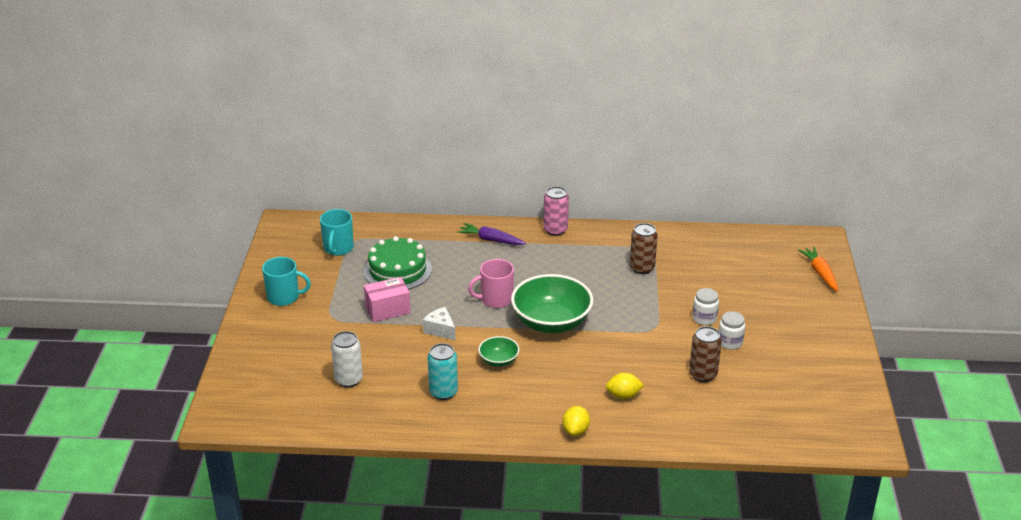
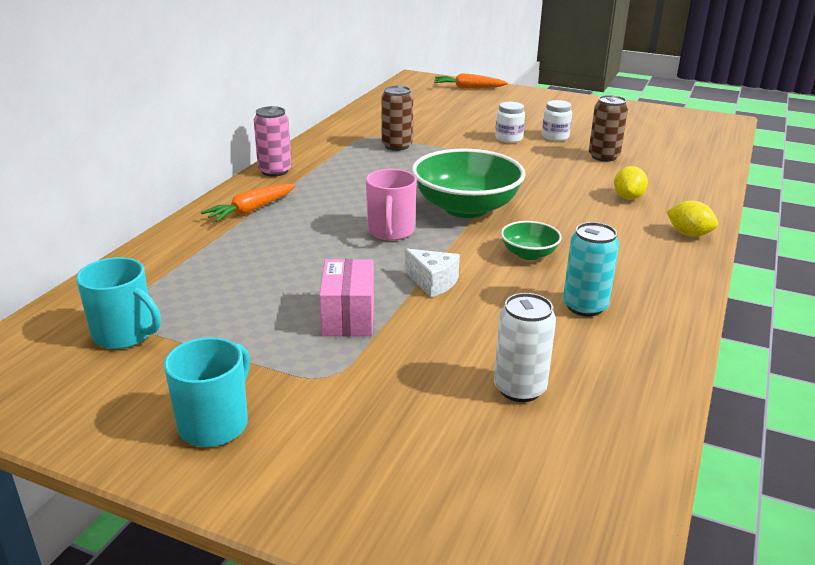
camera: 70 degrees left, 5 degrees down
green cake [364,236,432,290] -> none
white cheese [423,307,456,341] -> white cheese turned 120 degrees counterclockwise [405,248,460,297]
purple carrot [457,223,526,245] -> orange carrot [201,184,296,222]

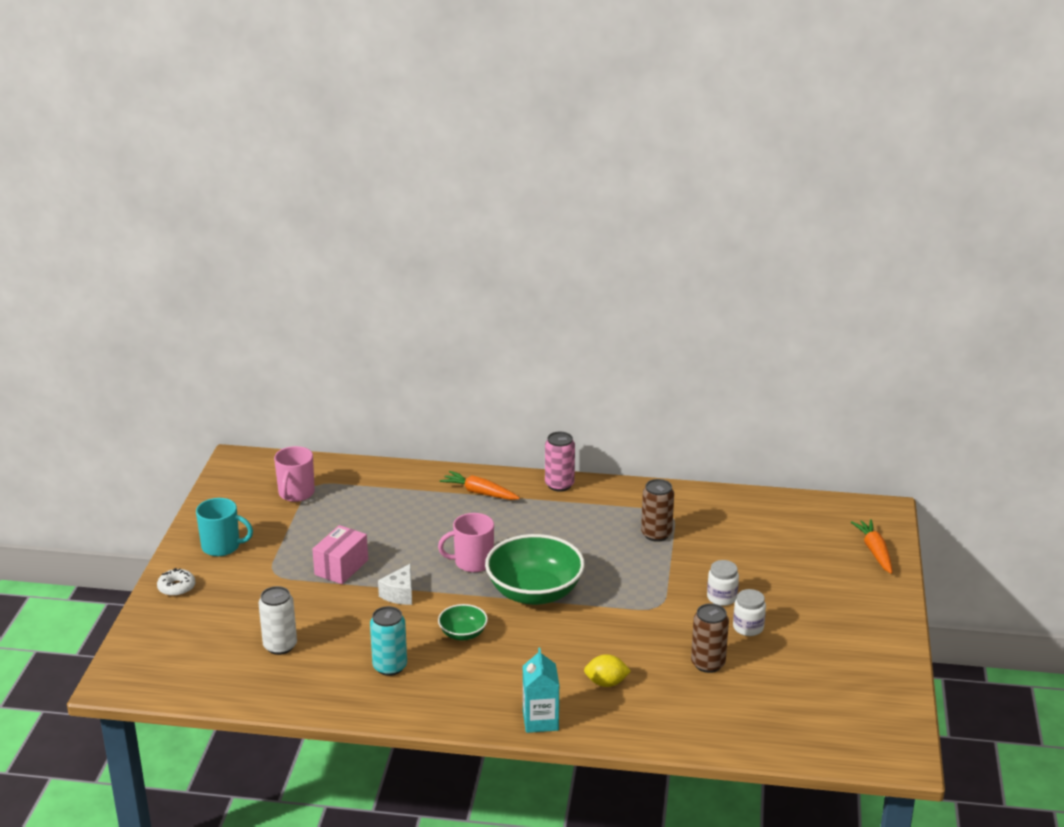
camera: 75 degrees right, 0 degrees up
turquoise mug [76,257,161,349] -> pink mug [274,446,315,502]
pink box [319,259,374,336] -> pink box turned 45 degrees counterclockwise [312,525,368,584]
yellow lemon [667,200,718,237] -> turquoise carton [523,648,559,733]
none -> white donut [157,568,195,596]

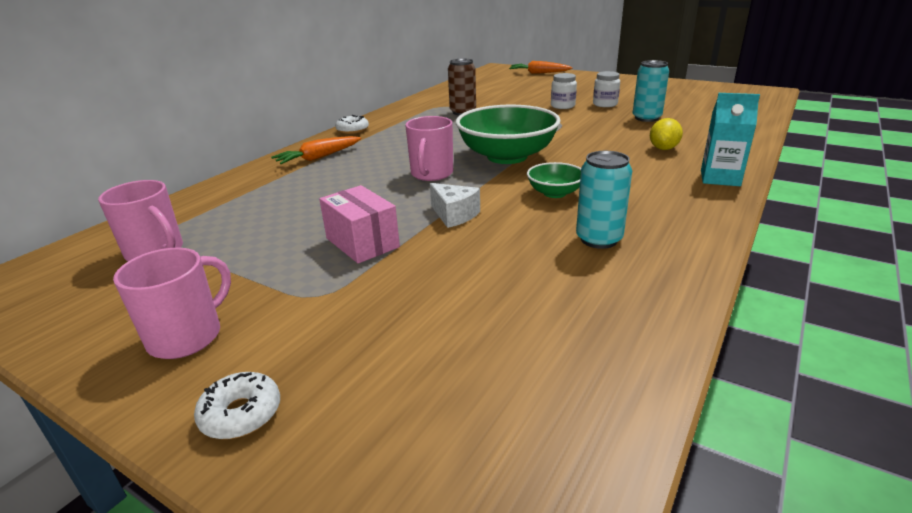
camera: 65 degrees left, 0 degrees up
turquoise mug [196,498,253,556] -> pink mug [113,248,231,359]
white can [259,586,297,655] -> none
pink can [545,432,575,492] -> white donut [335,115,369,134]
brown can [691,603,729,673] -> turquoise can [633,60,669,122]

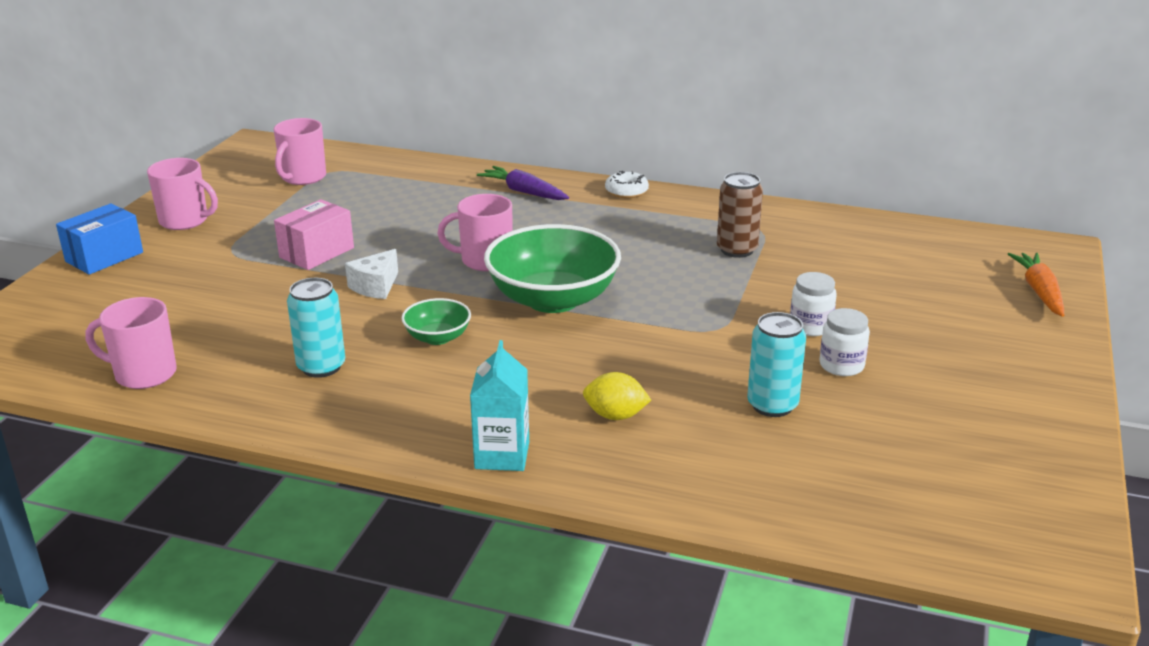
camera: 75 degrees right, 0 degrees up
white donut [194,372,280,439] -> blue box [56,203,143,275]
orange carrot [271,136,361,164] -> purple carrot [477,166,569,200]
none -> pink mug [85,297,177,389]

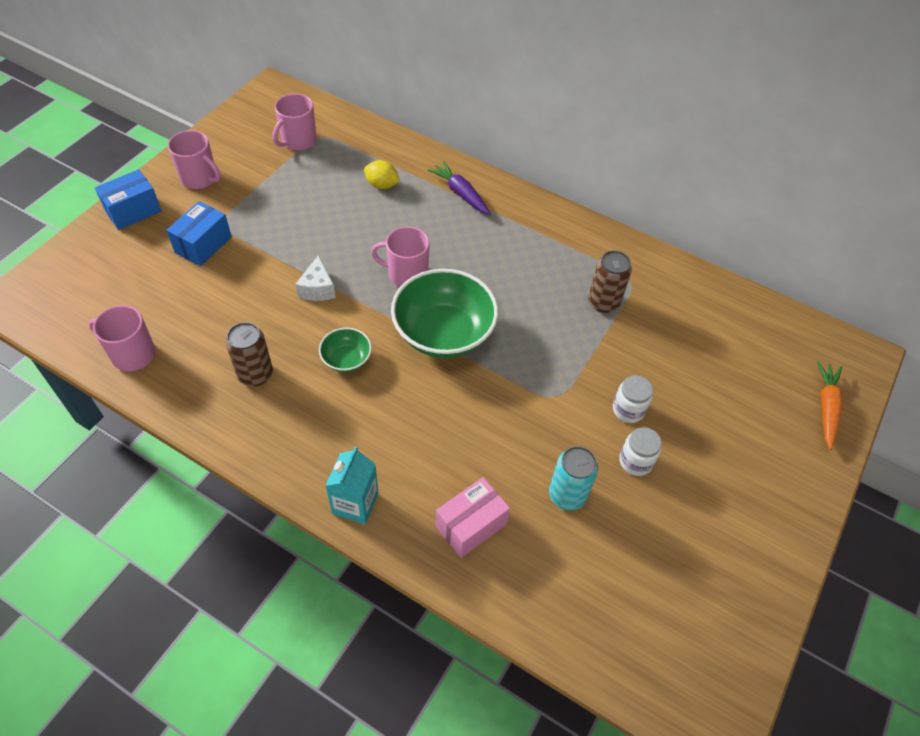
camera: 10 degrees right, 25 degrees up
pink box [274,199,354,270] -> pink box moved to [436,477,510,558]
turquoise can [287,278,345,378] -> brown can [226,322,273,387]
white cheese [345,249,398,299] -> white cheese turned 45 degrees counterclockwise [296,255,336,301]
yellow lemon [583,372,651,420] -> yellow lemon moved to [364,160,400,189]
white donut [605,171,649,198] -> none
none -> blue box [166,201,232,266]

